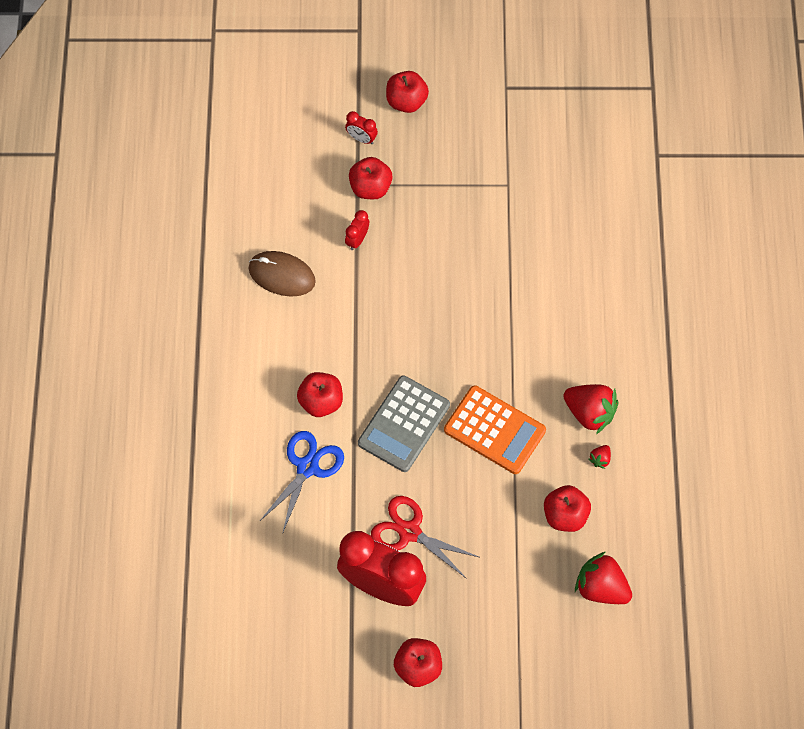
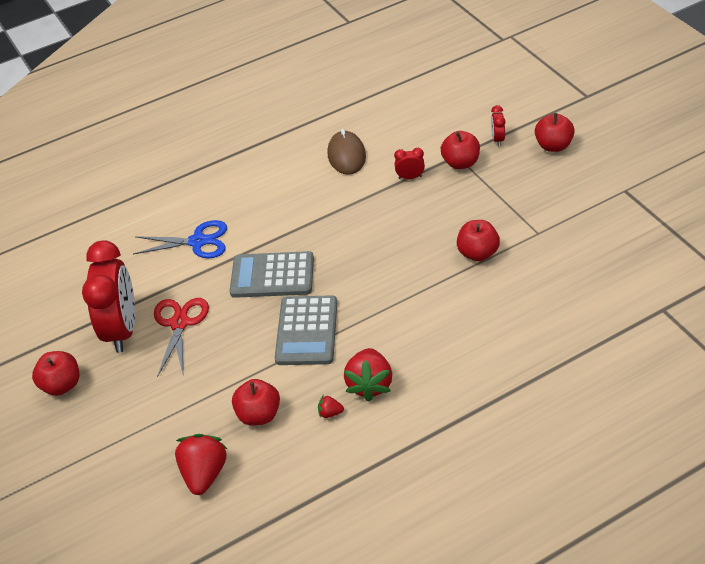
camera: 65 degrees right, 20 degrees down
red apple [297,372,343,417] -> red apple moved to [457,220,500,261]
orange calculator [444,385,546,474] -> grey calculator [275,295,337,365]

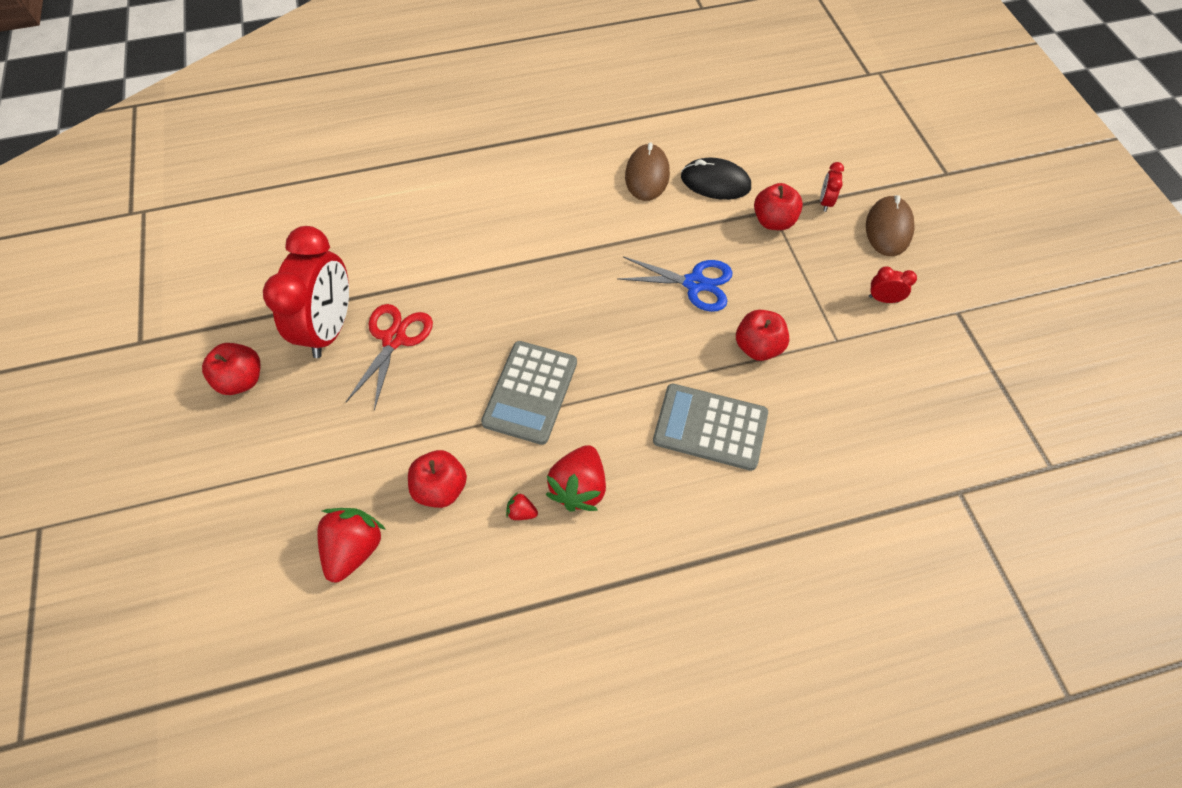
camera: 10 degrees right, 15 degrees up
blue scissors [133,220,227,258] -> blue scissors moved to [618,256,733,312]
grey calculator [229,251,314,298] -> grey calculator moved to [653,384,768,471]
red clock [394,148,425,179] -> red clock moved to [869,266,917,303]
red apple [535,113,575,152] -> brown mouse [866,195,915,256]
none -> black mouse [681,158,751,200]

